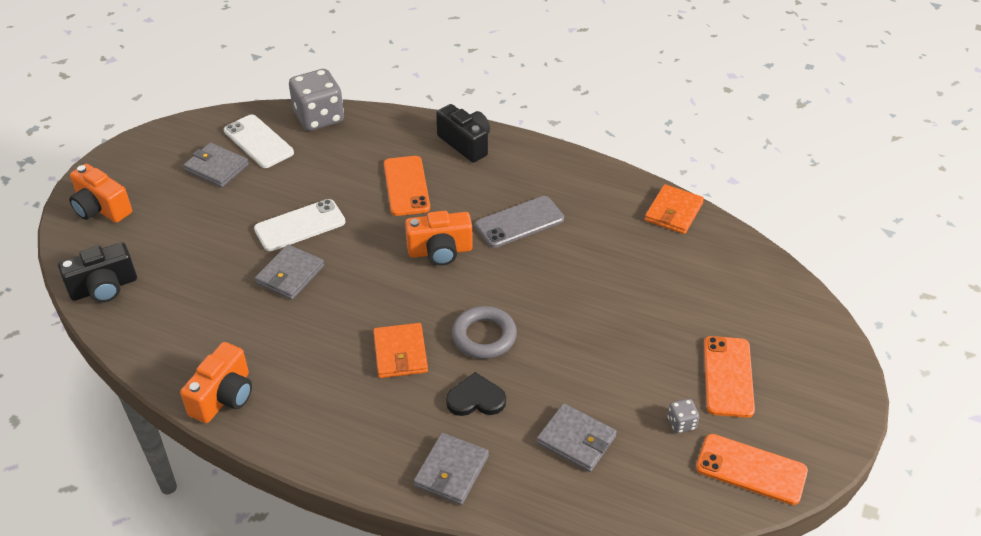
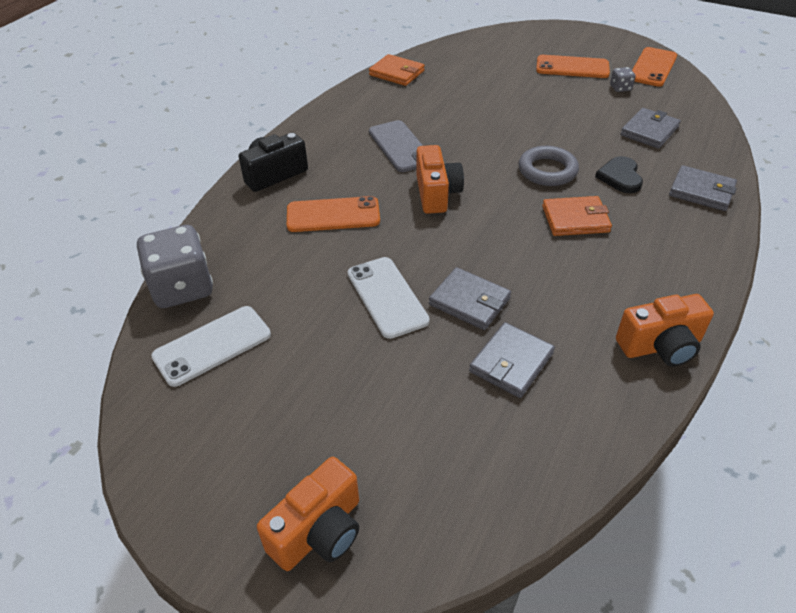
camera: 85 degrees left, 0 degrees up
black camera [58,242,137,303] -> none
orange camera [180,342,252,423] -> orange camera turned 135 degrees clockwise [616,294,714,367]
grey wallet [183,143,249,188] -> grey wallet moved to [469,322,555,398]

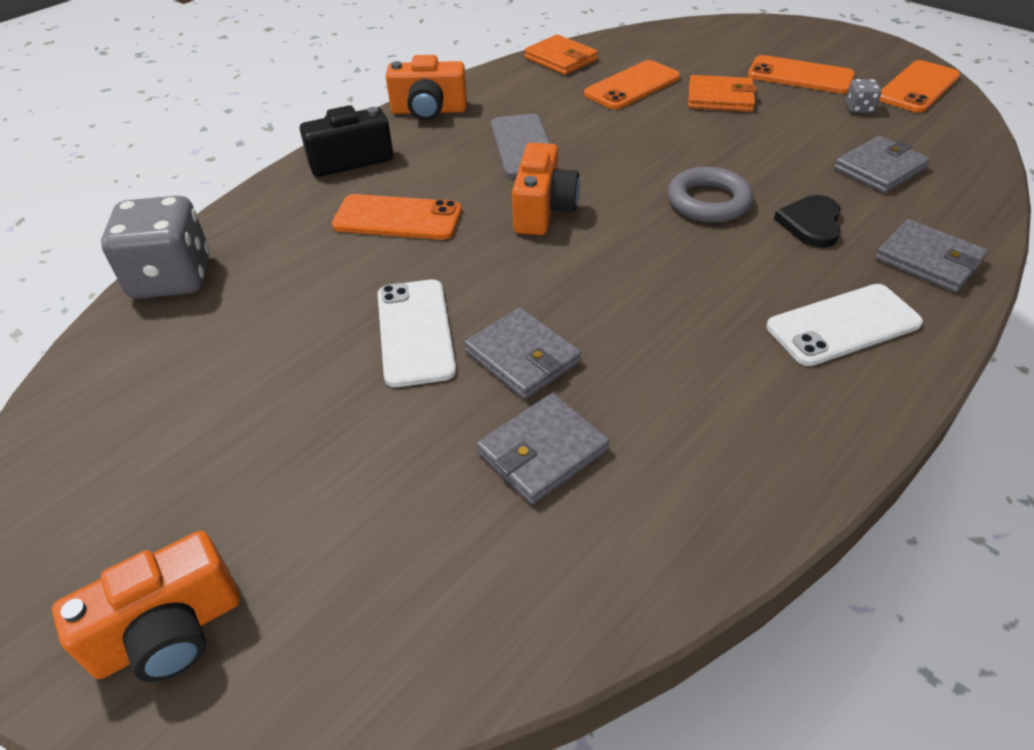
camera: 15 degrees right, 0 degrees up
white phone [151,306,271,387] -> white phone moved to [766,284,923,366]
orange wallet [542,196,612,236] -> orange wallet moved to [688,75,757,112]
orange camera [616,294,714,367] -> orange camera moved to [386,55,467,121]
none -> orange phone [584,60,680,109]

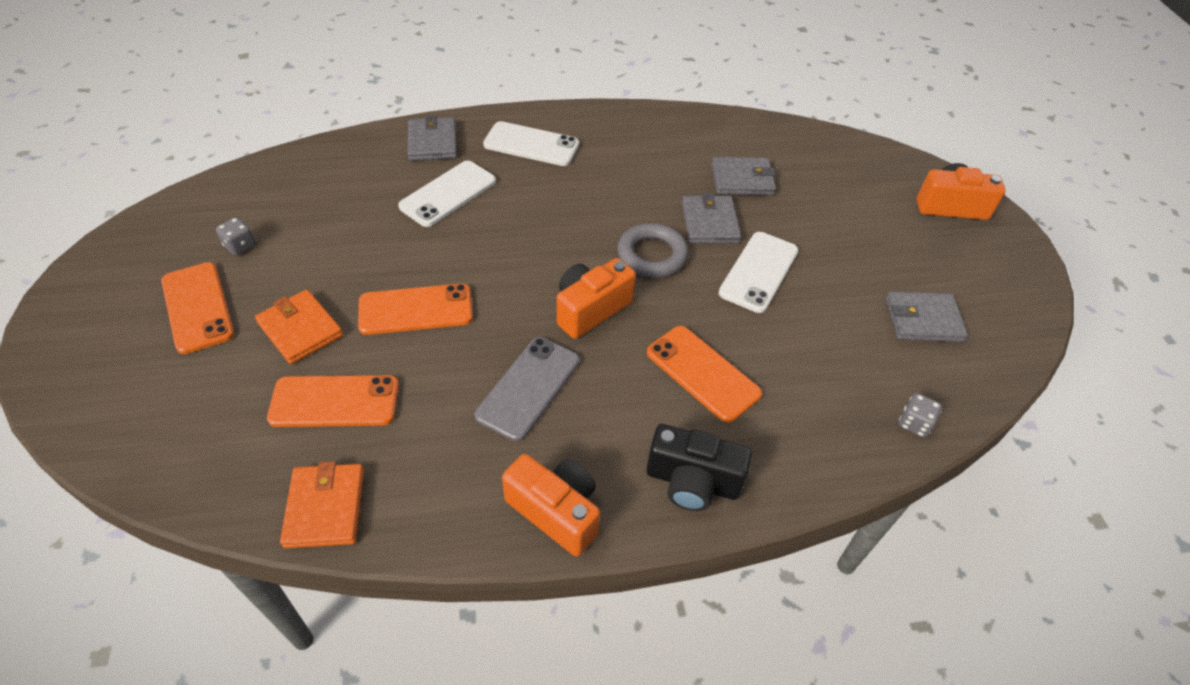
camera: 145 degrees left, 5 degrees up
grey dice [101,195,210,299] -> grey dice [899,393,942,437], size x0.44
grey ring [667,167,753,223] -> grey ring moved to [617,223,688,278]
black heart [774,195,841,248] -> white phone [398,160,496,227]
grey wallet [834,136,930,193] -> grey wallet moved to [886,291,968,342]
orange phone [879,60,960,113] -> orange phone moved to [358,283,473,335]

